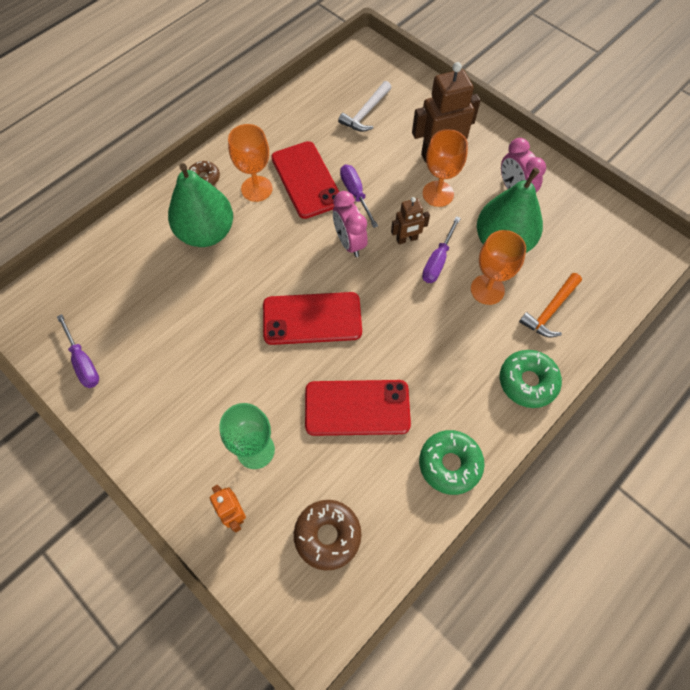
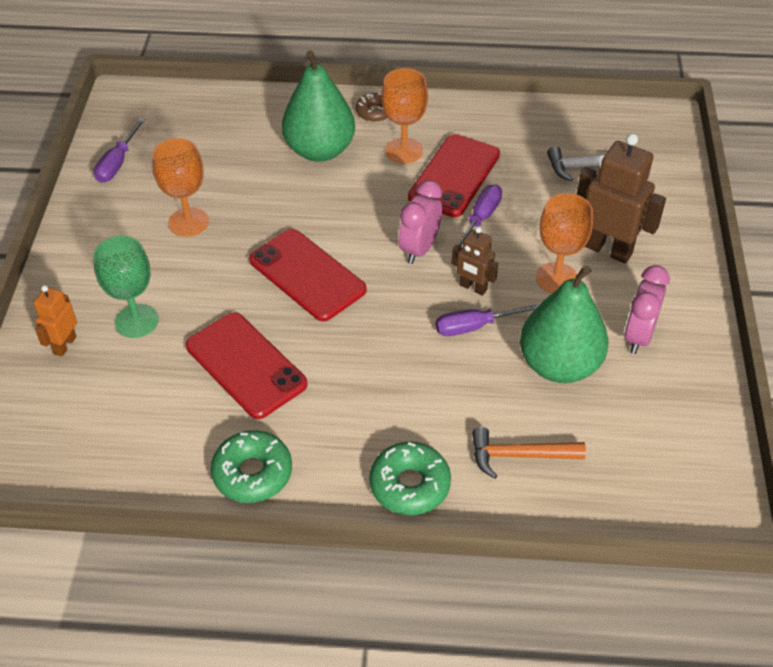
camera: 50 degrees right, 15 degrees down
brown donut [294,500,362,571] -> none
orange goblet [471,230,526,305] -> orange goblet moved to [152,138,209,237]

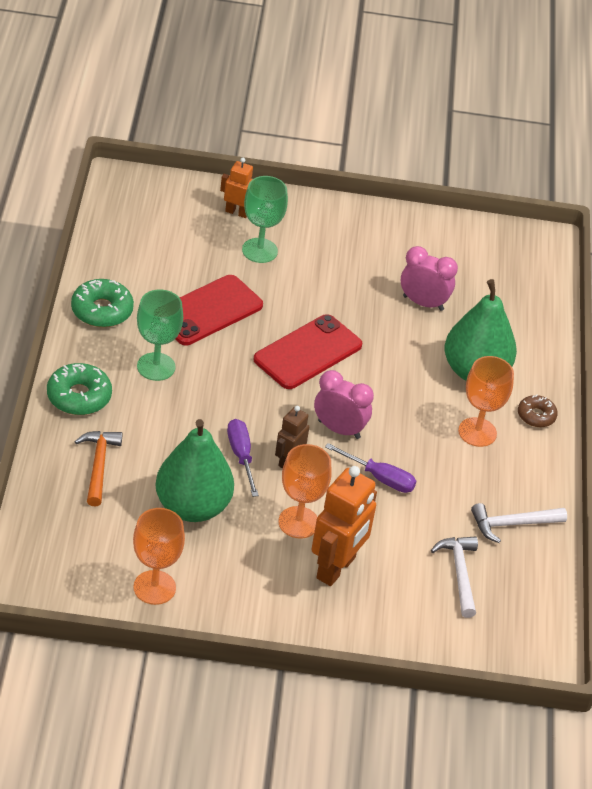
camera: 85 degrees right, 5 degrees down
purple screwdriver [94,118,145,183] -> none
orange goblet [152,138,209,237] -> orange goblet moved to [133,508,185,605]
red phone [408,134,500,217] -> none
brown robot [577,133,666,264] -> orange robot [311,466,377,586]
pink clock [624,265,670,354] -> pink clock moved to [401,246,458,311]
none -> green goblet [137,289,183,381]
none -> white hammer [471,503,567,543]

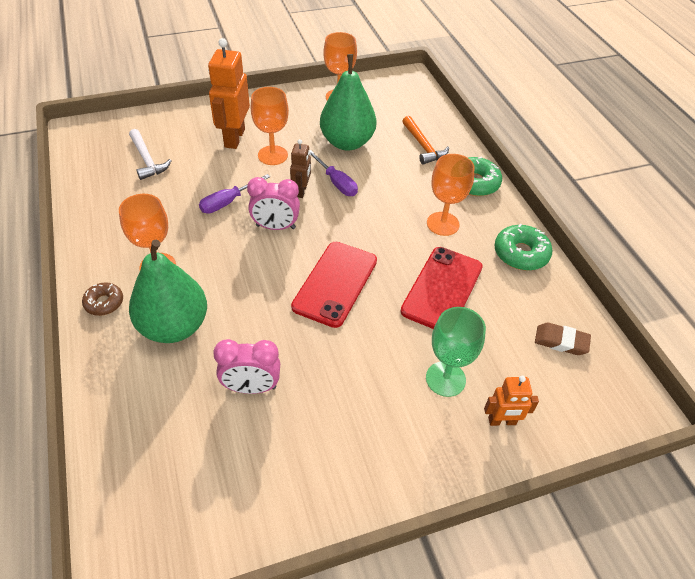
camera: 160 degrees right, 5 degrees up
green goblet [137,289,183,381] -> orange goblet [427,154,475,236]
purple screwdriver [325,443,416,493] -> purple screwdriver turned 45 degrees counterclockwise [199,174,270,214]
white hammer [471,503,567,543] -> none
none -> brown eraser [535,322,591,355]

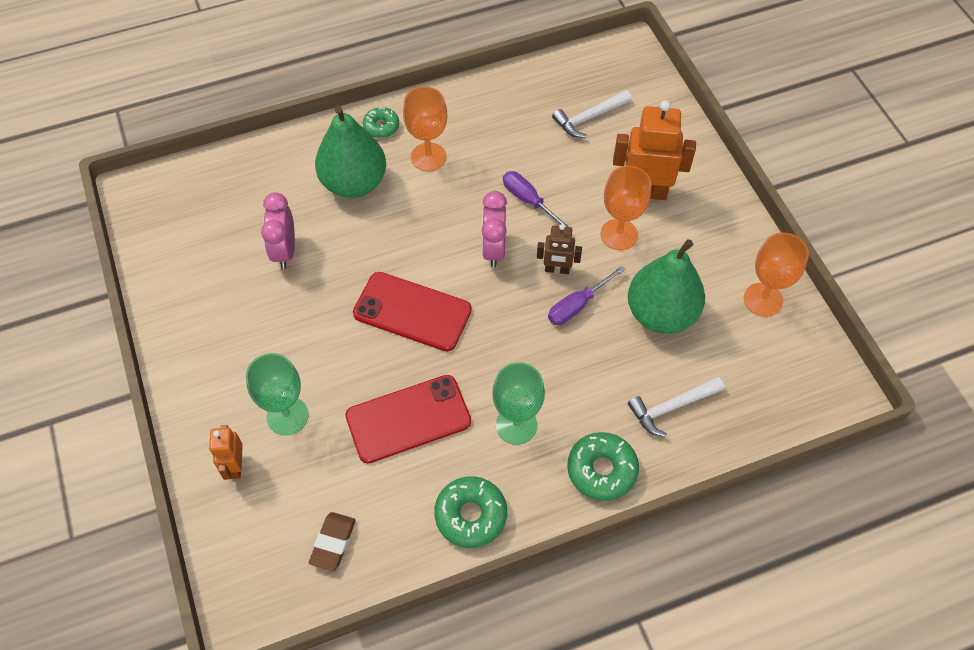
camera: 90 degrees right, 10 degrees up
brown donut [82,282,123,316] -> green donut [363,107,399,138]
red phone [401,247,483,329] -> red phone turned 45 degrees counterclockwise [345,375,471,463]
orange hammer [402,116,449,165] -> white hammer [628,377,724,437]
orange goblet [427,154,475,236] -> green goblet [492,362,545,445]

